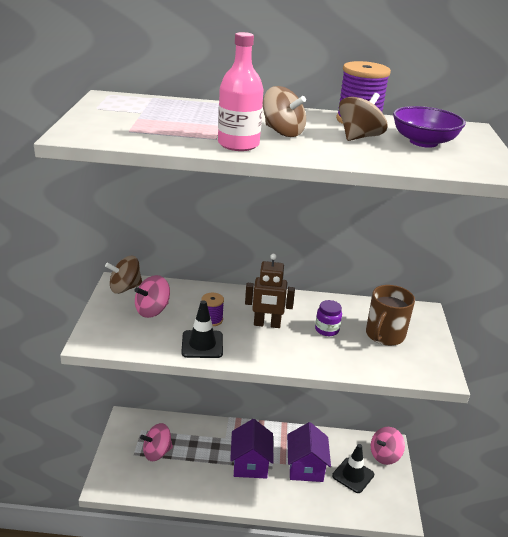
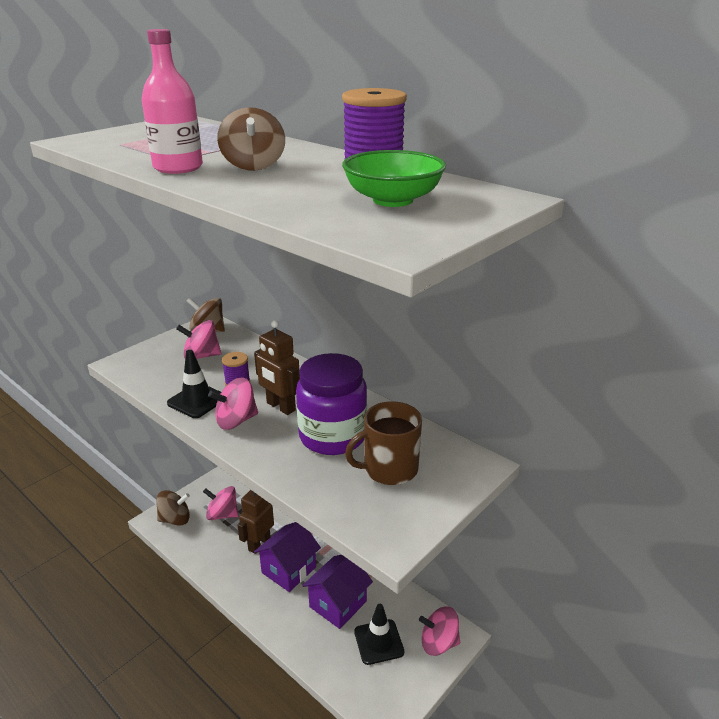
camera: 40 degrees right, 0 degrees up
purple jar [315,300,342,336] -> purple jar [296,353,367,455], size x2.16
brown spinning top [339,93,387,141] -> brown spinning top moved to [156,490,190,526]
purple bowl [393,106,466,148] -> green bowl [342,150,446,207]
none -> pink spinning top [208,378,258,430]
none -> brown robot [237,490,274,554]

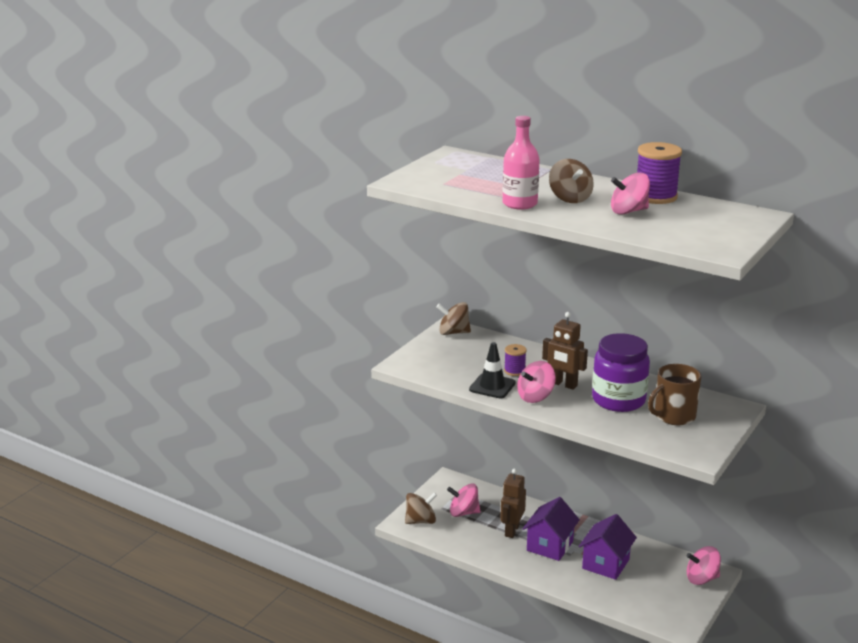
camera: 10 degrees left, 5 degrees down
pink spinning top [176,320,221,359] -> pink spinning top moved to [611,172,650,215]
green bowl [342,150,446,207] -> none
black traffic cone [354,604,404,665] -> none

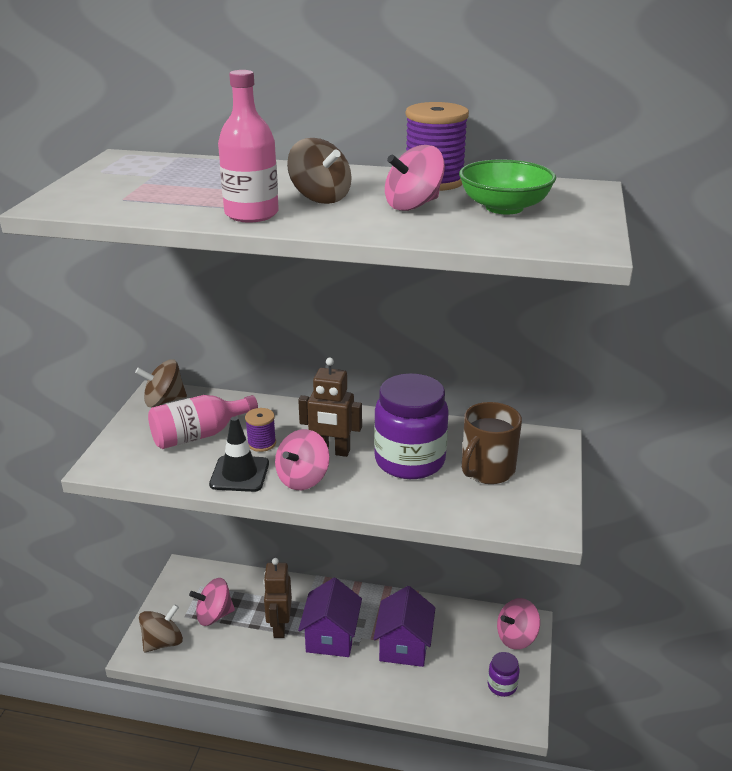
camera: 20 degrees left, 5 degrees up
none -> pink bottle [148,395,258,449]
none -> green bowl [459,159,556,215]
none -> purple jar [488,652,520,697]

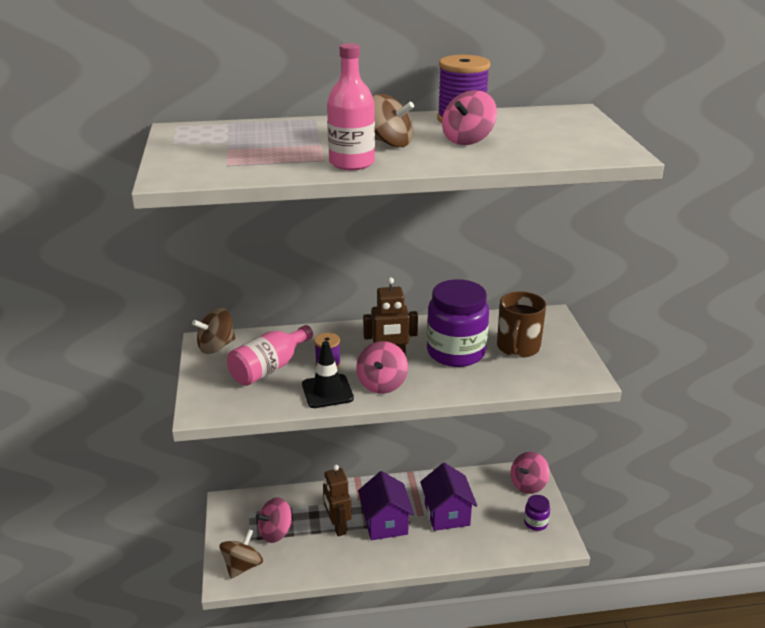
camera: 20 degrees left, 0 degrees up
green bowl [459,159,556,215] -> none

